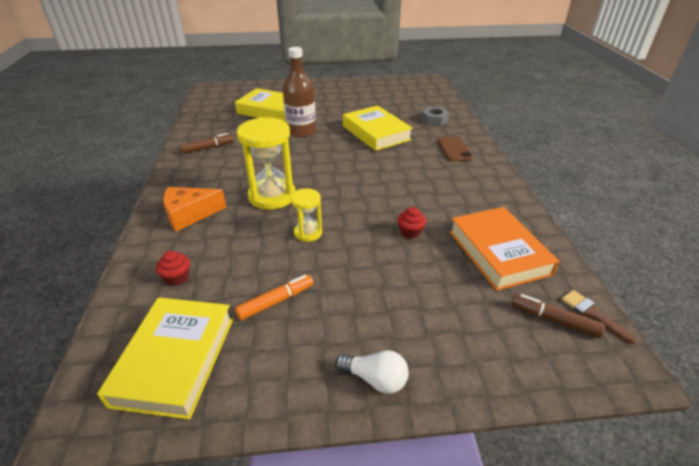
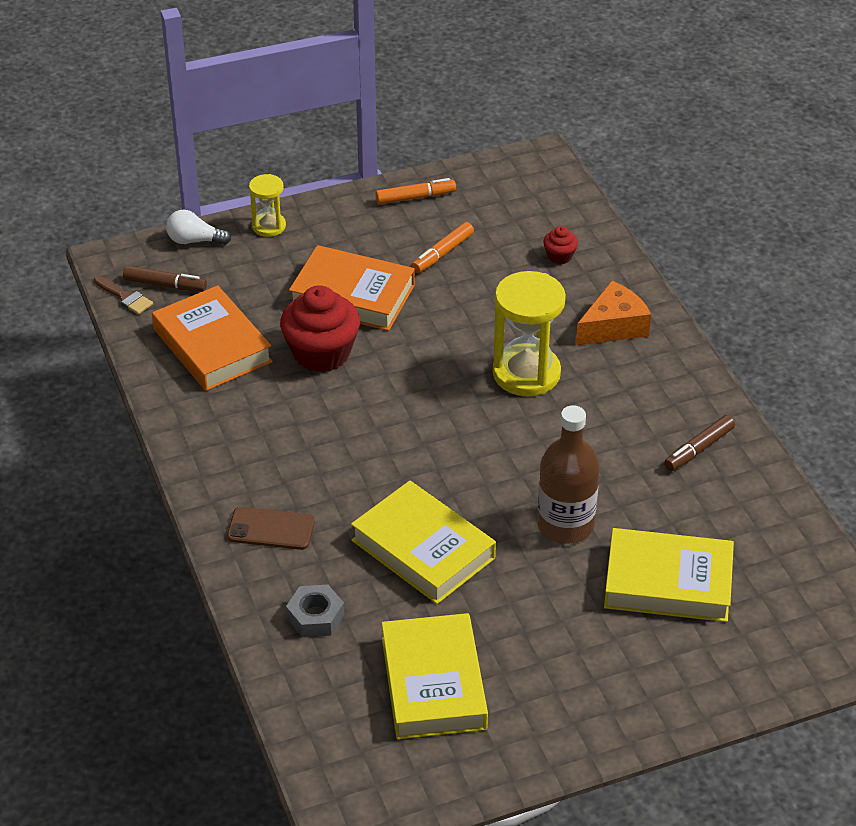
camera: 165 degrees right, 5 degrees up
yellow book [97,297,233,420] -> yellow book moved to [382,613,488,739]
yellow hourglass [291,189,322,242] -> yellow hourglass moved to [249,174,286,237]
white light bulb [335,350,409,394] -> white light bulb moved to [166,210,231,245]
red cupcake [397,207,426,239] -> red cupcake [280,285,360,372], size x2.17
brown phone [437,137,473,161] -> brown phone turned 60 degrees counterclockwise [227,507,315,550]
none -> orange book [289,245,415,331]
none -> orange marker [376,178,456,204]

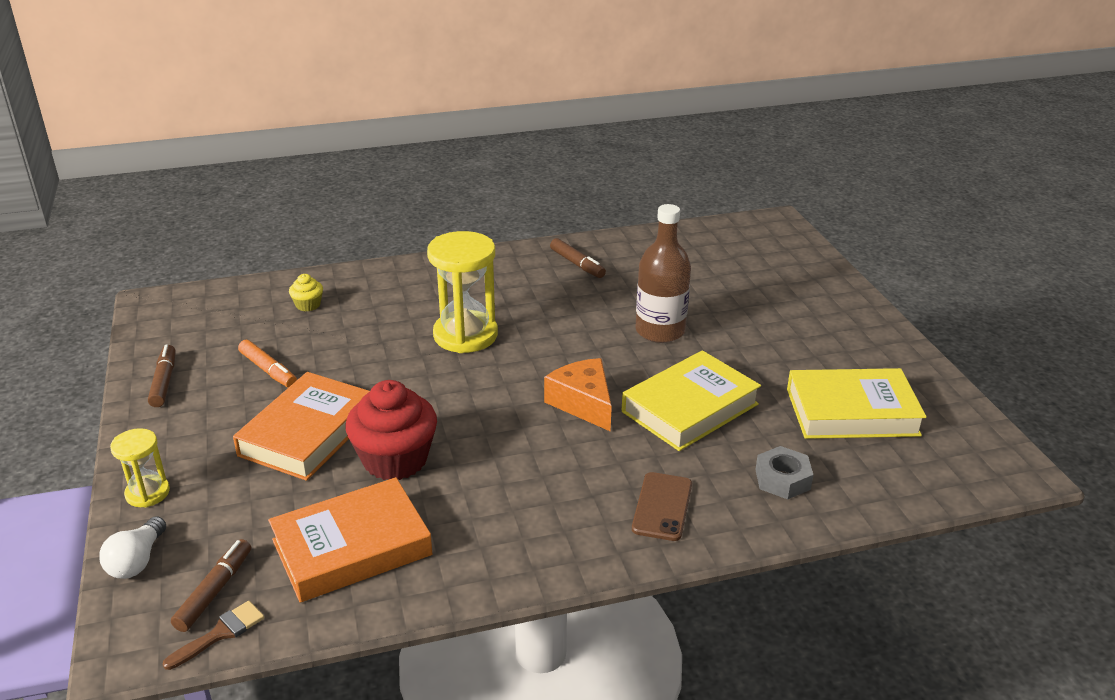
camera: 85 degrees left, 10 degrees down
orange marker [376,178,456,204] -> brown marker [148,344,176,407]
red cupcake [543,226,578,264] -> yellow cupcake [289,274,323,311]
orange cheese [576,280,651,345] -> orange cheese moved to [544,358,612,431]
yellow book [604,528,734,622] -> none

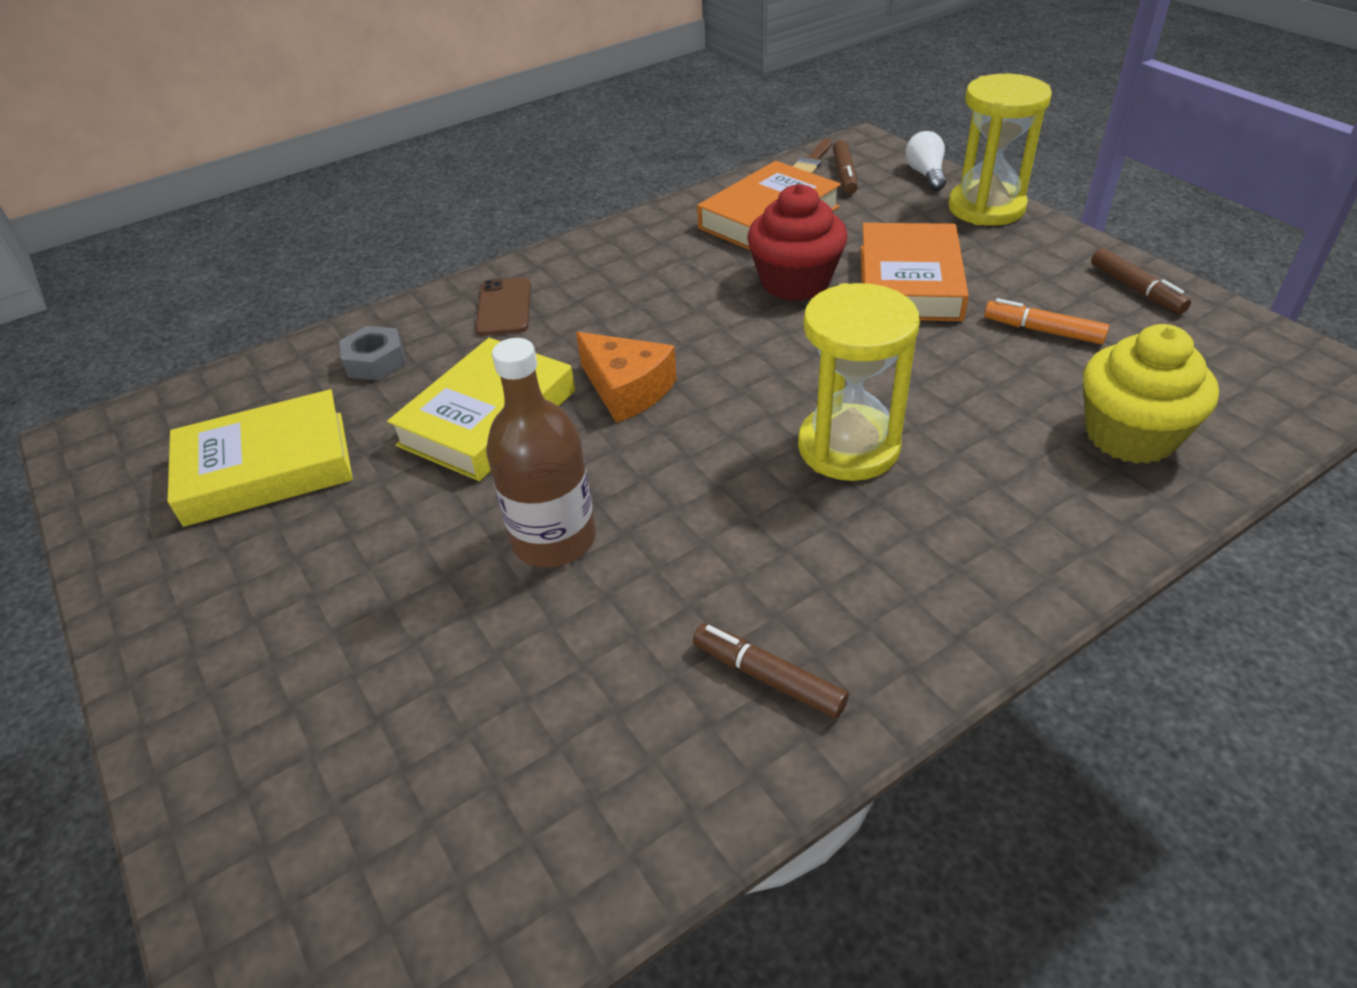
camera: 165 degrees right, 10 degrees up
yellow hourglass [110,428,170,507] -> yellow hourglass [948,74,1052,226], size x1.86
yellow cupcake [289,274,323,311] -> yellow cupcake [1083,324,1219,464], size x2.17

